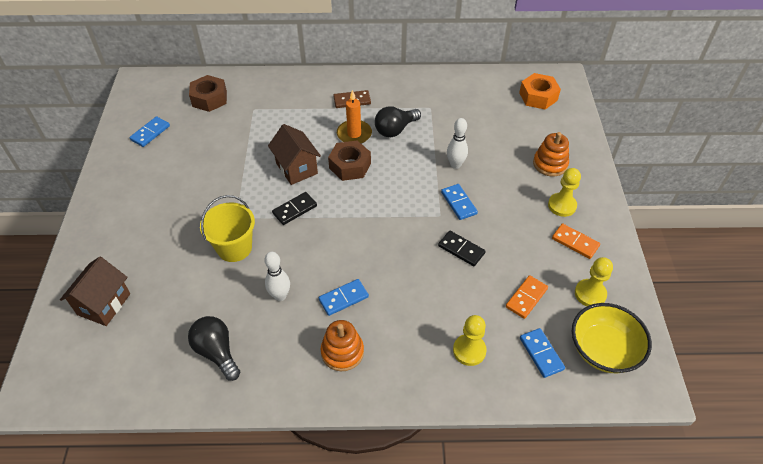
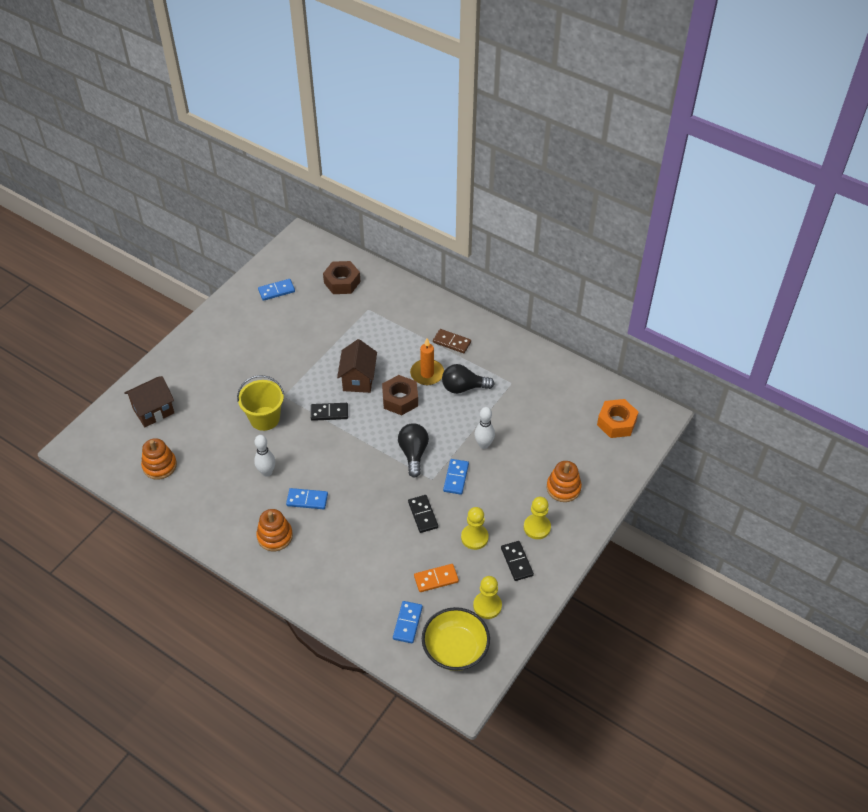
camera: 35 degrees right, 0 degrees up
black light bulb [188,316,240,381] -> black light bulb moved to [398,423,429,478]
yellow pawn [453,315,487,366] -> yellow pawn moved to [461,507,489,550]
orange domino [552,223,600,259] -> black domino [501,541,534,581]
none -> orange stacking toy [141,438,177,480]

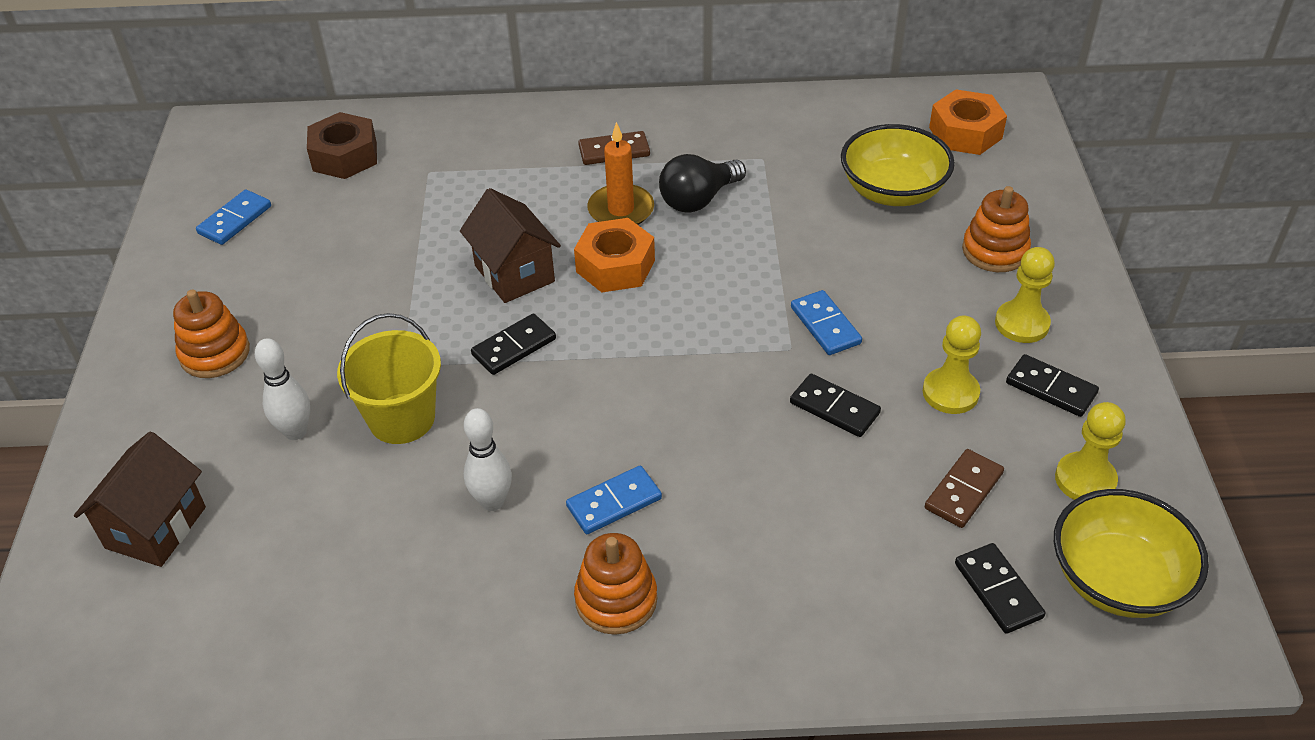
camera: 35 degrees left, 5 degrees down
orange stacking toy [141,438,177,480] -> orange stacking toy moved to [173,290,250,378]
brown nut [382,375,418,415] -> orange nut [574,218,655,292]
blue domino [393,601,423,644] -> black domino [955,543,1045,634]
black light bulb [398,423,429,478] -> none
orange domino [414,564,459,592] -> brown domino [925,449,1004,528]
white bowling pin [474,407,495,449] -> white bowling pin moved to [255,338,310,440]
none -> yellow bowl [841,124,955,206]

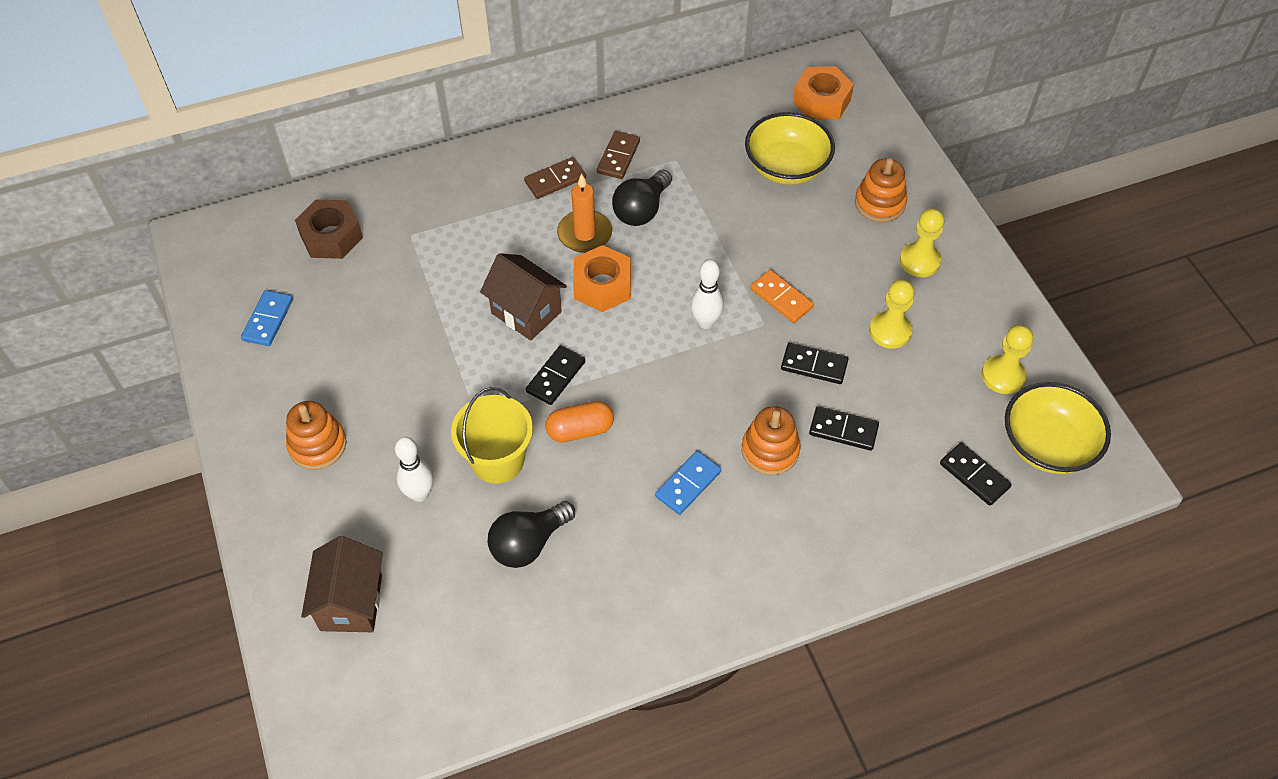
camera: 20 degrees left, 10 degrees up
white bowling pin [464,408,512,511] -> white bowling pin moved to [691,260,724,329]
orange stacking toy [574,533,657,635] -> orange stacking toy moved to [742,406,800,475]
blue domino [791,290,862,355] -> orange domino [750,270,814,323]
brown domino [925,449,1004,528] -> brown domino moved to [597,131,640,179]
black domino [1006,354,1099,417] -> black domino moved to [809,406,879,451]
none -> black light bulb [488,501,575,568]
none -> orange capsule [545,401,614,442]

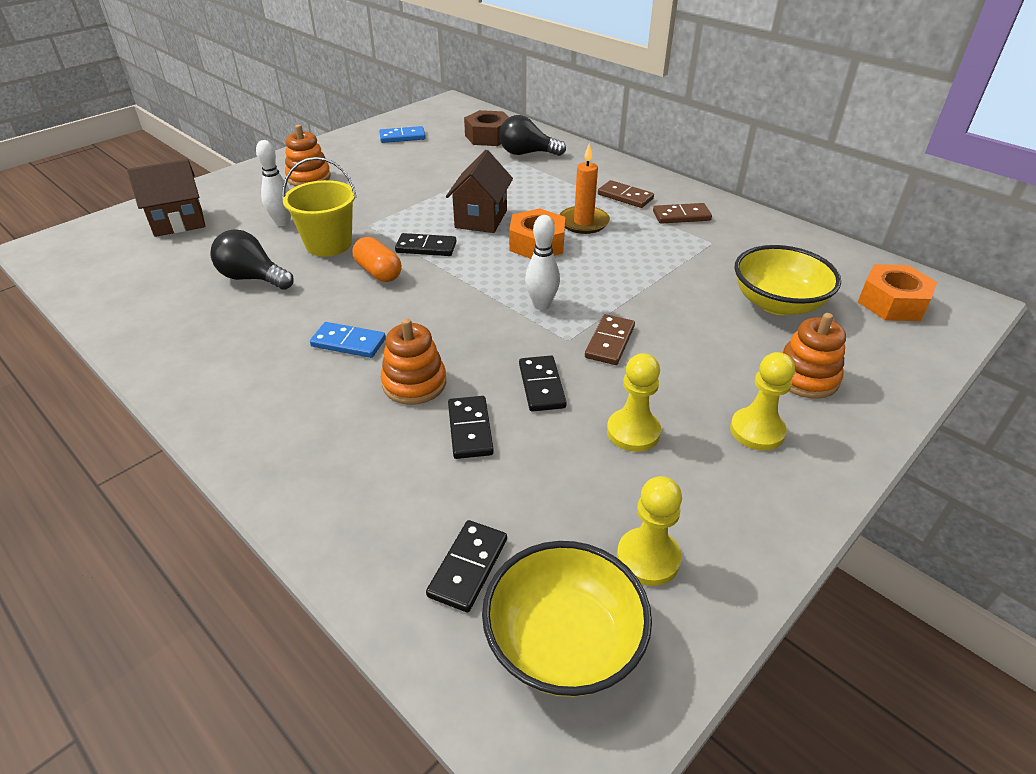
camera: 65 degrees right, 15 degrees down
black light bulb [612,170,672,226] -> black light bulb moved to [499,115,566,156]
orange domino [750,270,814,323] -> brown domino [585,314,635,365]

